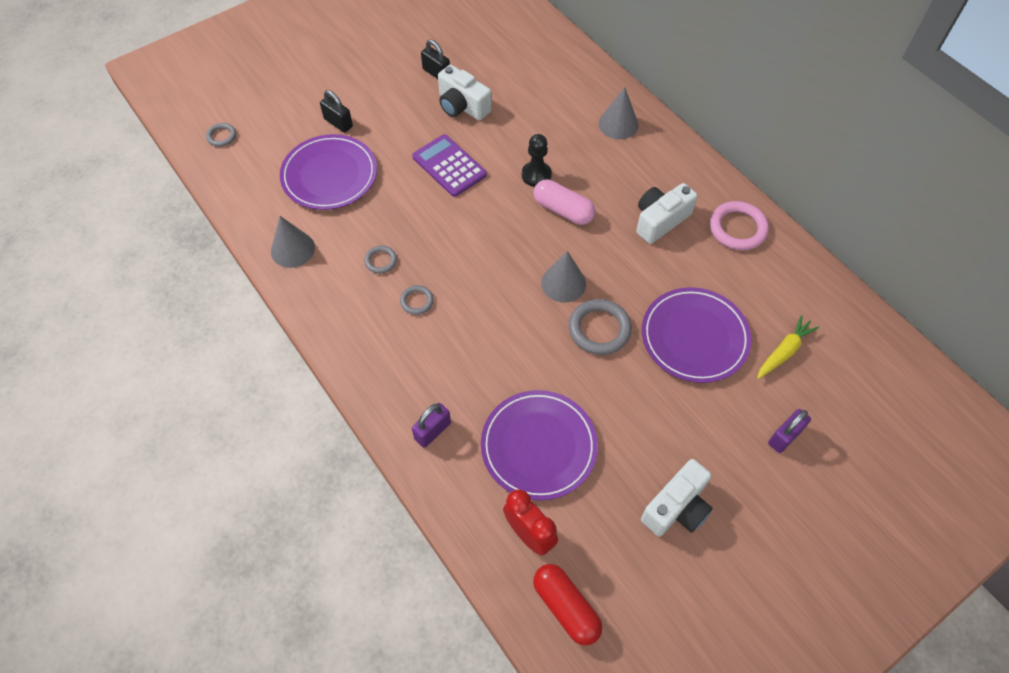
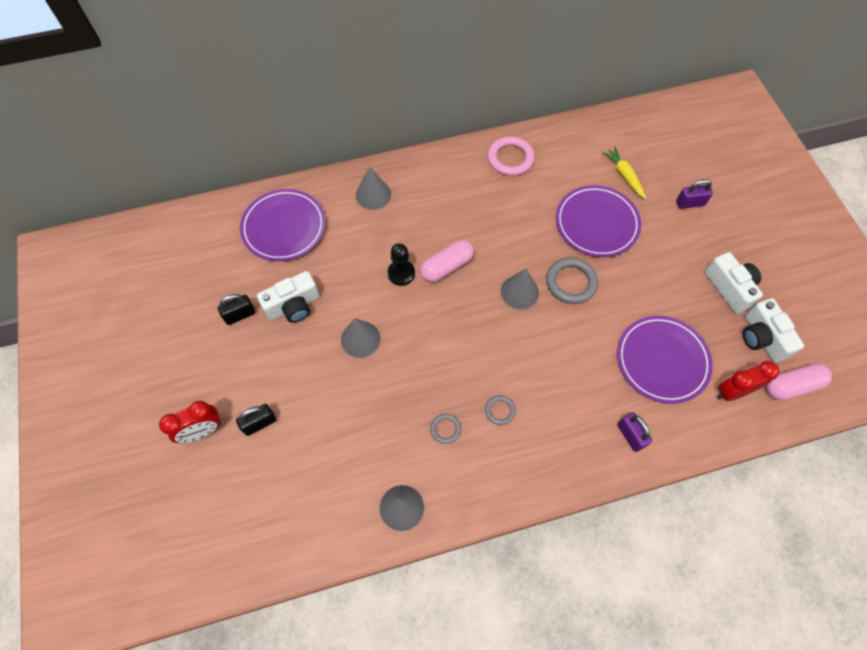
camera: 70 degrees left, 5 degrees up
grey ring [206,123,236,147] -> none
purple plate [280,134,377,210] -> purple plate moved to [240,189,326,261]
purple calculator [412,134,487,197] -> grey cone [341,318,381,358]
red capsule [533,564,602,646] -> pink capsule [766,364,832,400]
white camera [636,183,698,244] -> white camera moved to [743,298,804,363]
purple padlock [768,409,811,453] -> purple padlock turned 75 degrees counterclockwise [676,179,713,209]
none -> red clock [159,401,221,443]

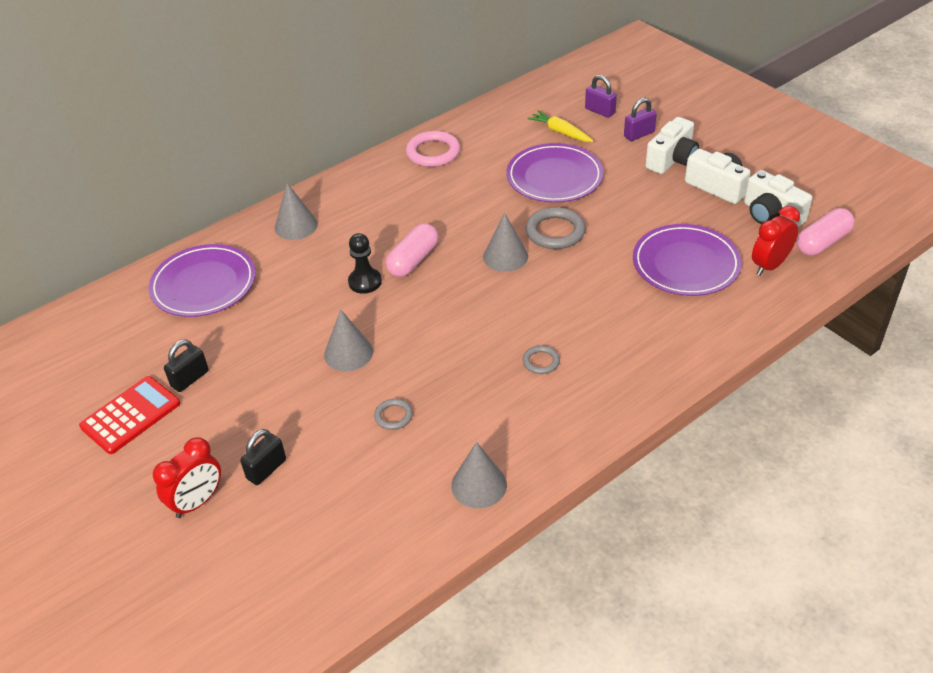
camera: 20 degrees left, 20 degrees down
white camera [257,271,319,323] -> white camera moved to [645,117,699,174]
grey ring [430,413,461,444] -> grey ring moved to [374,399,413,430]
purple padlock [617,412,652,452] -> purple padlock moved to [585,75,617,118]
none -> red calculator [79,376,180,454]

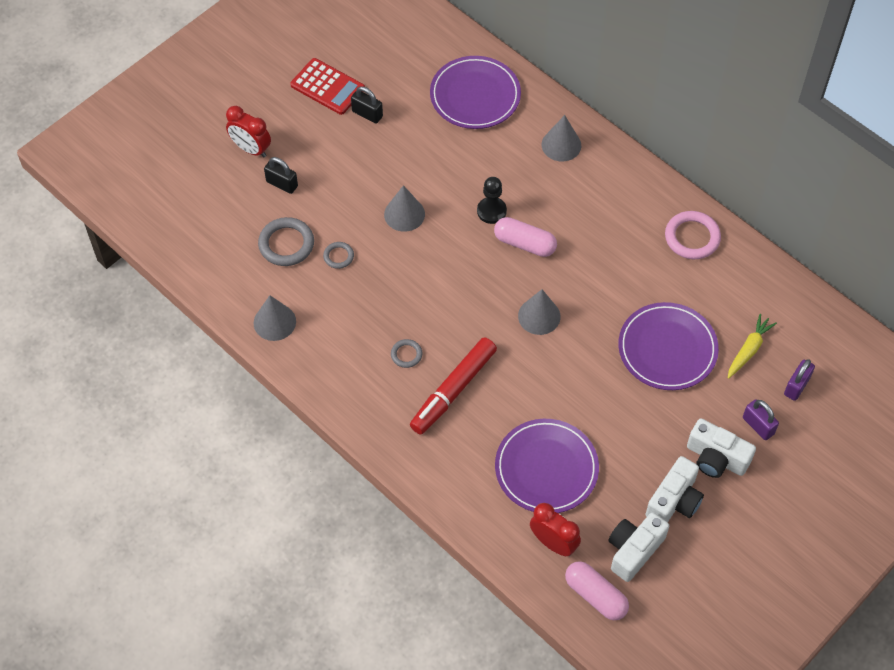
camera: 80 degrees right, 15 degrees up
grey ring [526,207,586,249] -> grey ring moved to [258,217,314,266]
none -> red marker [410,337,497,435]

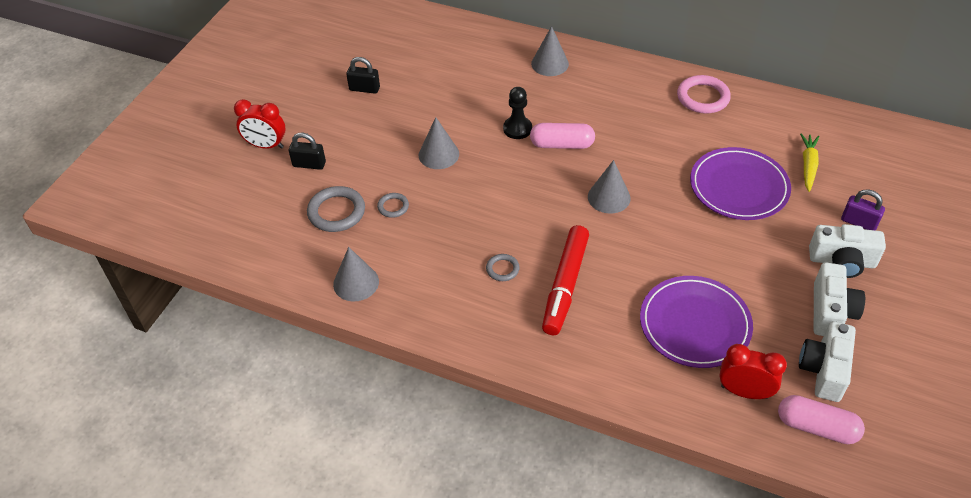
camera: 20 degrees left, 10 degrees down
red calculator [290,58,365,115] -> none
purple plate [430,56,521,129] -> none
purple padlock [784,359,815,401] -> none

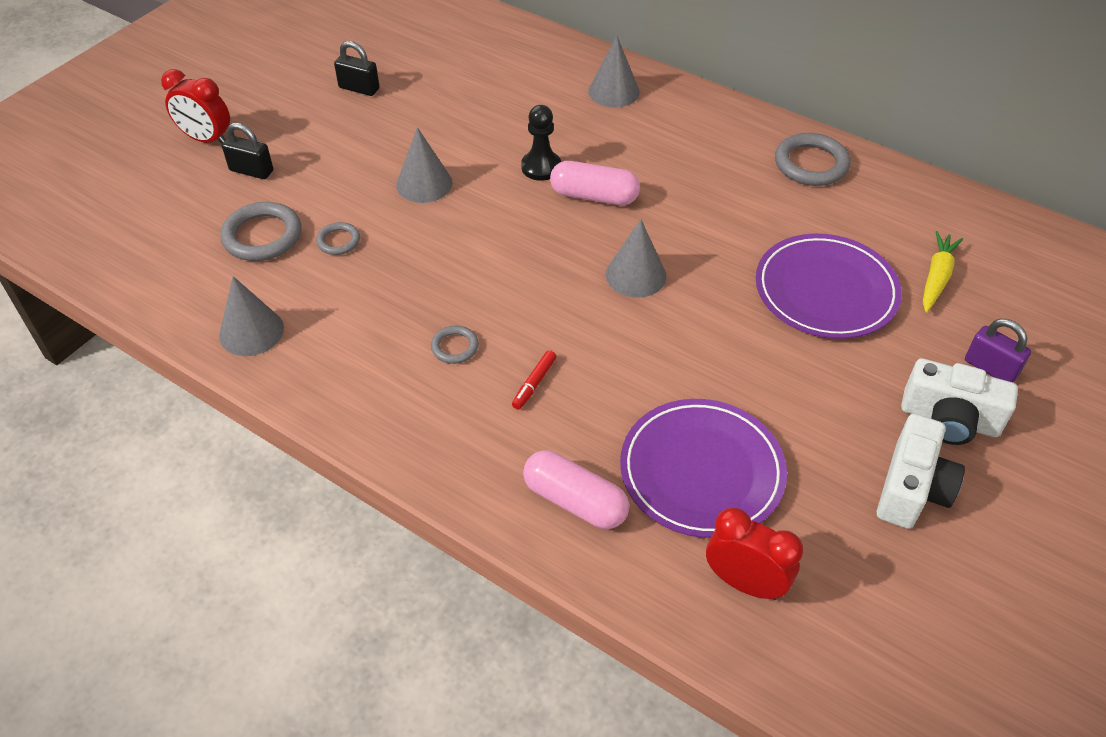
camera: 10 degrees right, 0 degrees up
red marker [542,225,589,335] -> red marker [512,350,557,410], size x0.41
pink ring [677,75,731,113] -> grey ring [775,133,850,186]
pink capsule [778,395,865,444] -> pink capsule moved to [523,450,629,529]
white camera [799,321,856,402] -> none

